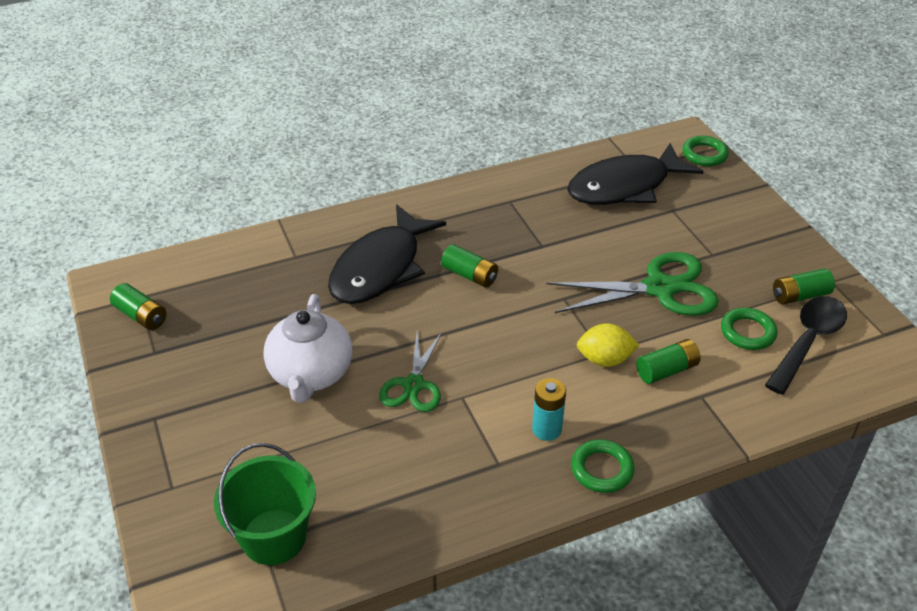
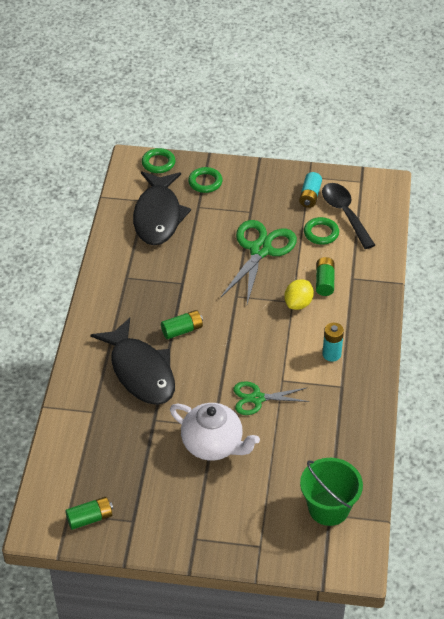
camera: 60 degrees left, 5 degrees up
green scissors [379,332,442,412] -> green scissors turned 135 degrees clockwise [233,381,309,415]
green ring [571,439,635,493] -> green ring moved to [188,167,223,193]
green battery [773,268,835,304] -> turquoise battery [299,172,322,208]

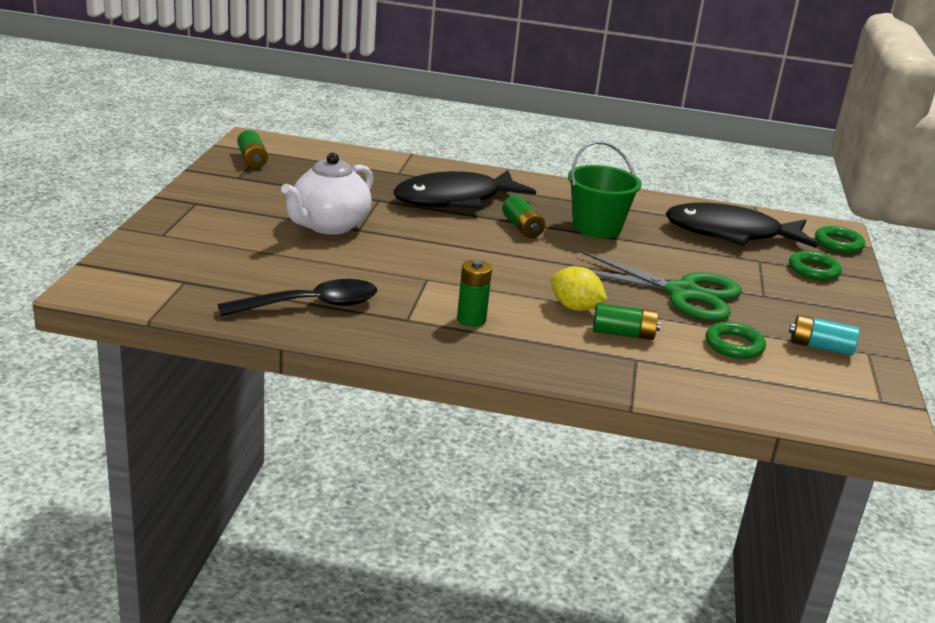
camera: 90 degrees right, 20 degrees down
green scissors [233,381,309,415] -> none
green bucket [300,458,363,526] -> green bucket moved to [568,141,642,238]
black spoon [322,183,375,249] -> black spoon moved to [218,279,377,316]
turquoise battery [322,323,344,362] -> green battery [457,260,492,327]

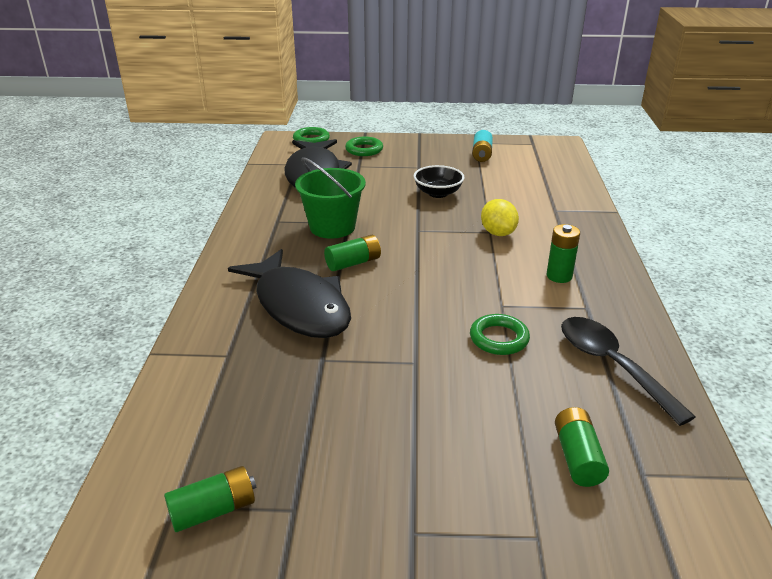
camera: 95 degrees left, 5 degrees up
white teapot [281,153,373,235] -> none
yellow lemon [551,266,607,311] -> yellow lemon turned 45 degrees counterclockwise [481,199,519,236]
green scissors [566,250,742,321] -> black bowl [413,165,464,198]
green battery [593,303,661,340] -> green battery moved to [555,407,609,487]
green ring [705,322,766,359] -> green ring moved to [470,314,530,355]

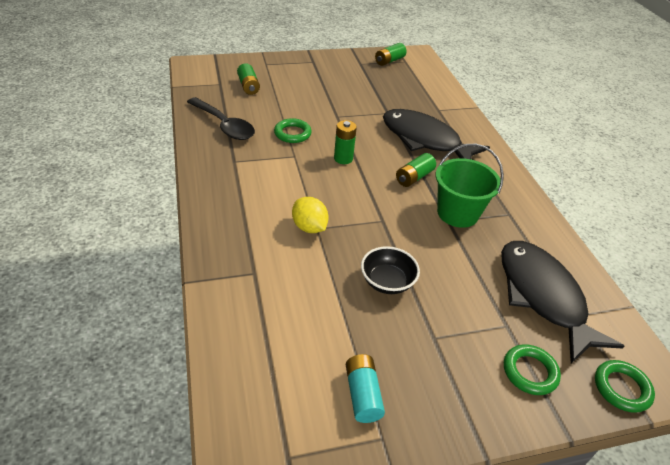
camera: 160 degrees right, 10 degrees up
green battery [547,224,580,283] -> green battery moved to [334,120,357,164]

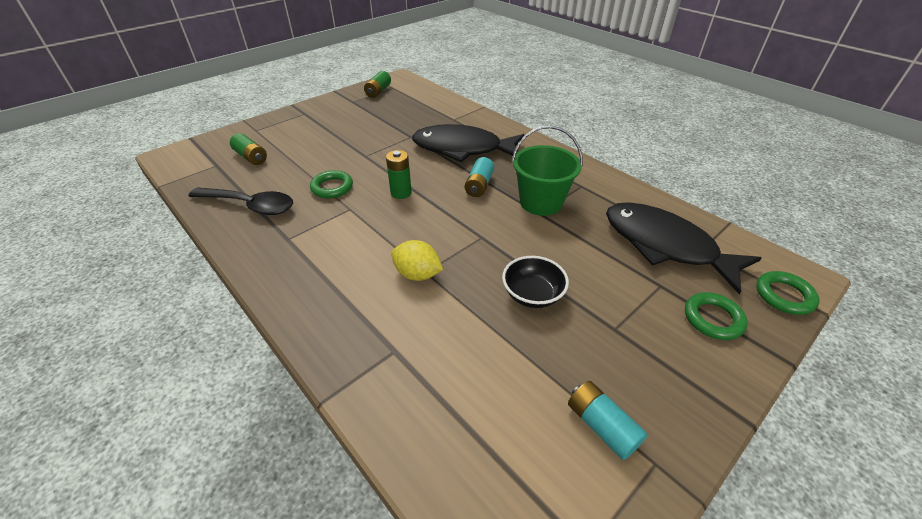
camera: 25 degrees left, 0 degrees up
green battery [396,153,436,187] -> turquoise battery [465,157,494,197]

